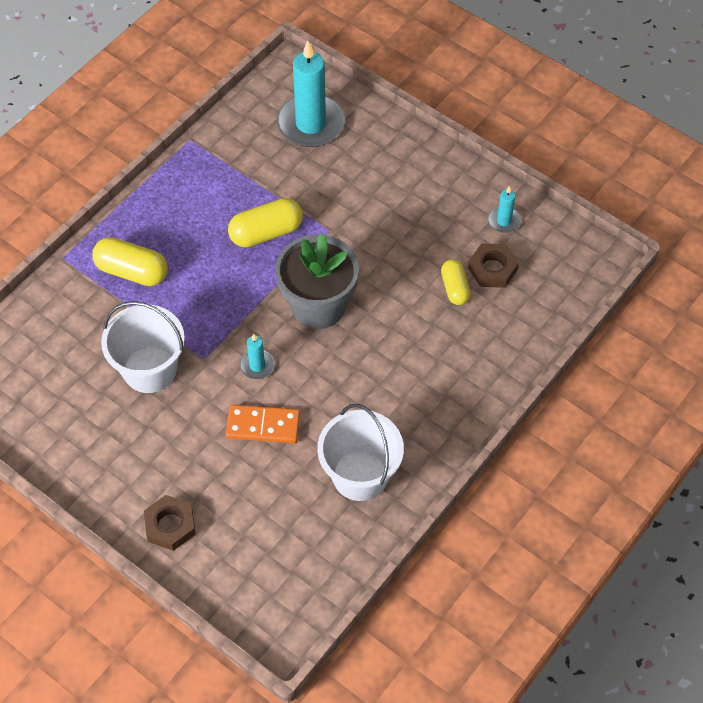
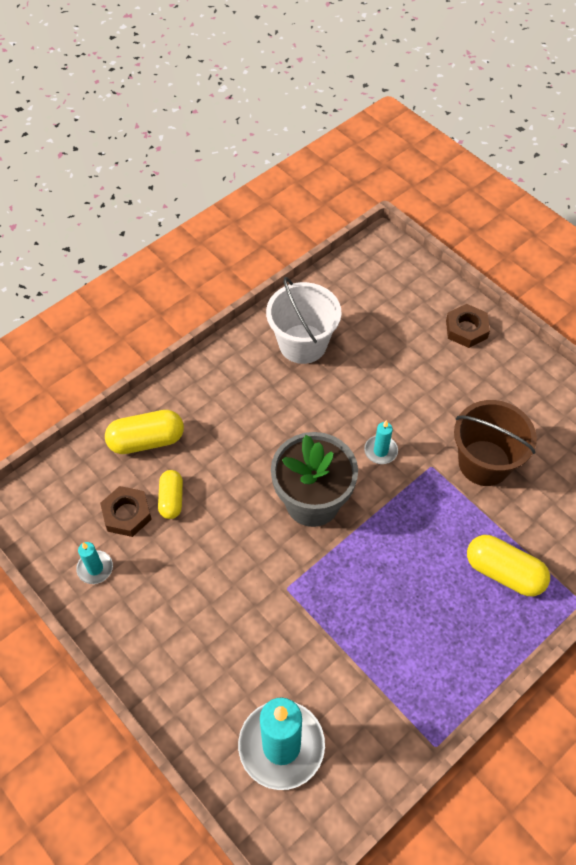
camera: 170 degrees left, 0 degrees up
white bucket [101,301,185,393] -> brown bucket [454,400,537,486]
orange domino [226,405,300,443] -> none
yellow capsule [228,198,303,248] -> yellow capsule moved to [105,410,184,454]

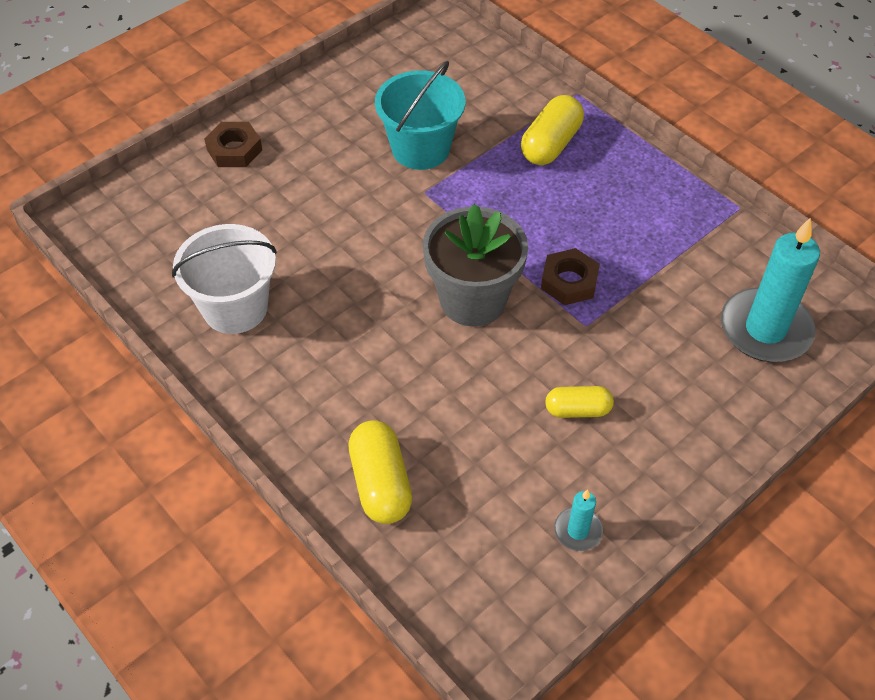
camera: 90 degrees left, 5 degrees down
brown nut [100,486,152,537] -> brown nut moved to [541,248,600,305]
yellow capsule [158,470,183,519] -> yellow capsule moved to [545,386,614,418]
turquoise candle [364,420,398,464] -> none
brown bucket [454,400,537,486] -> turquoise bucket [375,61,465,170]

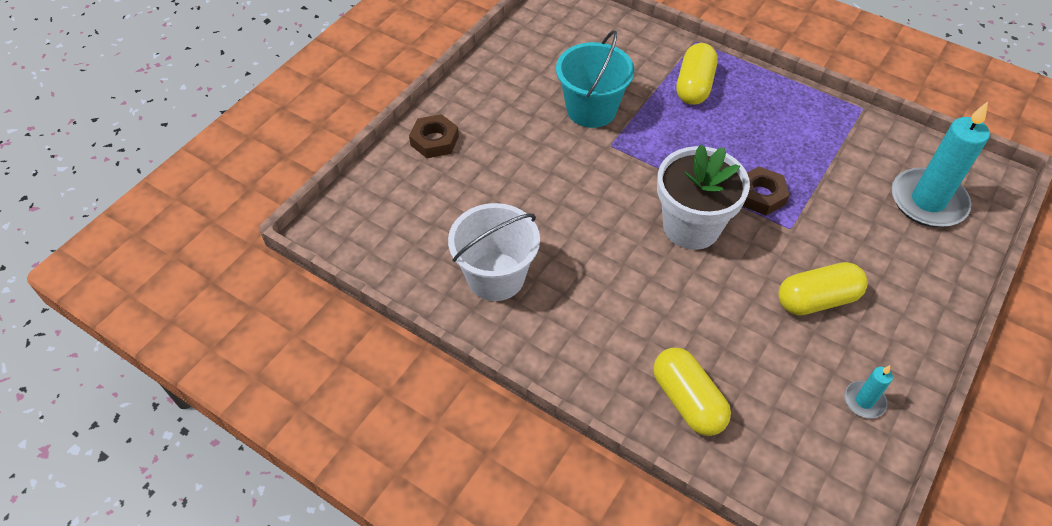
camera: 15 degrees left, 0 degrees up
grey flower pot [422,204,528,326] -> white flower pot [657,145,750,250]
yellow capsule [545,386,614,418] -> yellow capsule [779,262,868,315], size x1.57

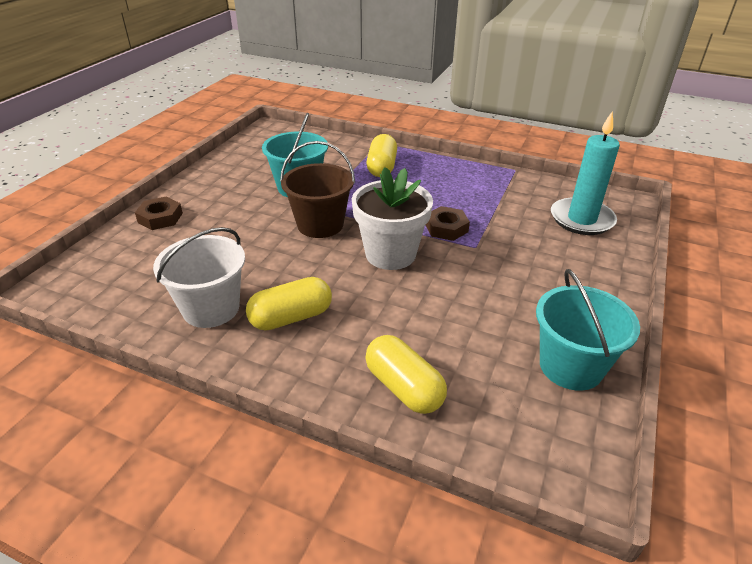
camera: 10 degrees left, 15 degrees down
yellow capsule [779,262,868,315] -> yellow capsule moved to [246,277,332,331]
turquoise candle [844,365,893,419] -> turquoise bucket [536,269,640,391]
none -> brown bucket [280,141,355,238]

